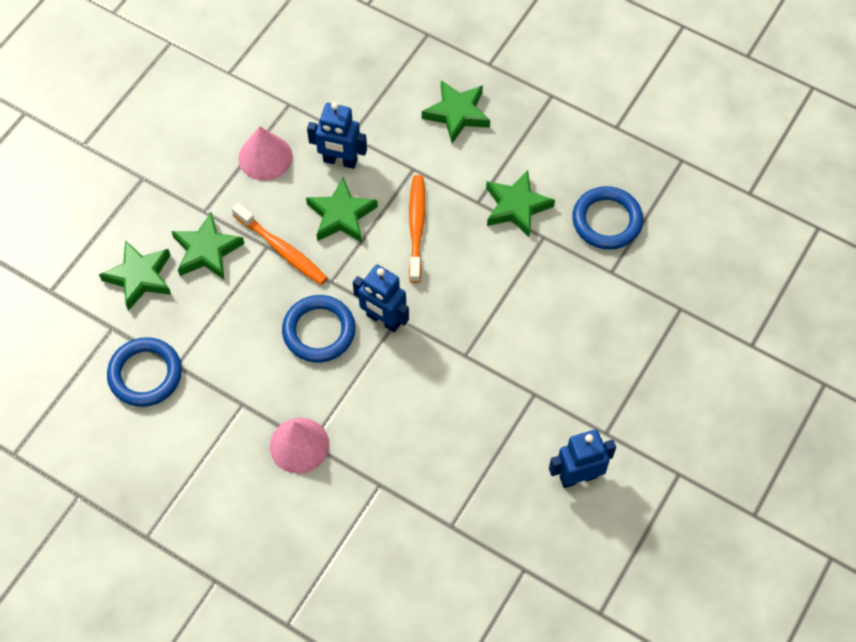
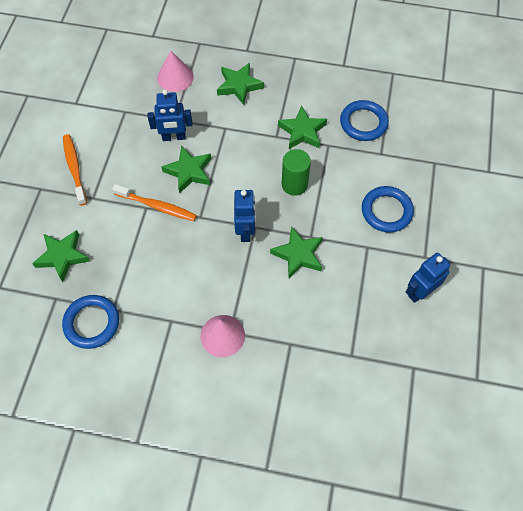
camera: 20 degrees left, 0 degrees up
green star [171,212,244,279] -> green star moved to [270,226,323,278]
pink cone [238,126,293,181] -> pink cone moved to [157,51,194,92]
blue ring [282,295,356,362] -> blue ring moved to [362,186,414,232]
blue robot [353,264,409,332] -> blue robot turned 105 degrees counterclockwise [234,190,256,242]
orange toothbrush [409,175,425,283] -> orange toothbrush moved to [63,134,87,206]
none -> green cylinder [282,149,311,196]

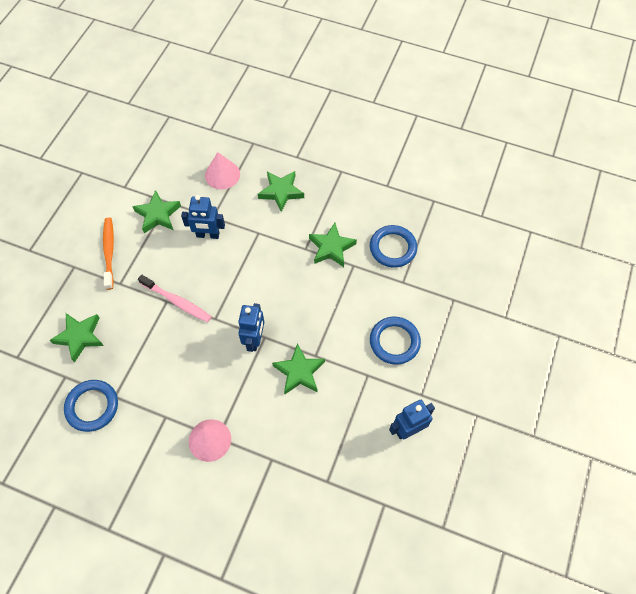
camera: 10 degrees right, 0 degrees up
orange toothbrush [112,184,197,221] -> pink toothbrush [138,275,212,322]
green star [161,146,211,194] -> green star moved to [132,190,181,233]
green cylinder [282,149,311,196] -> none

